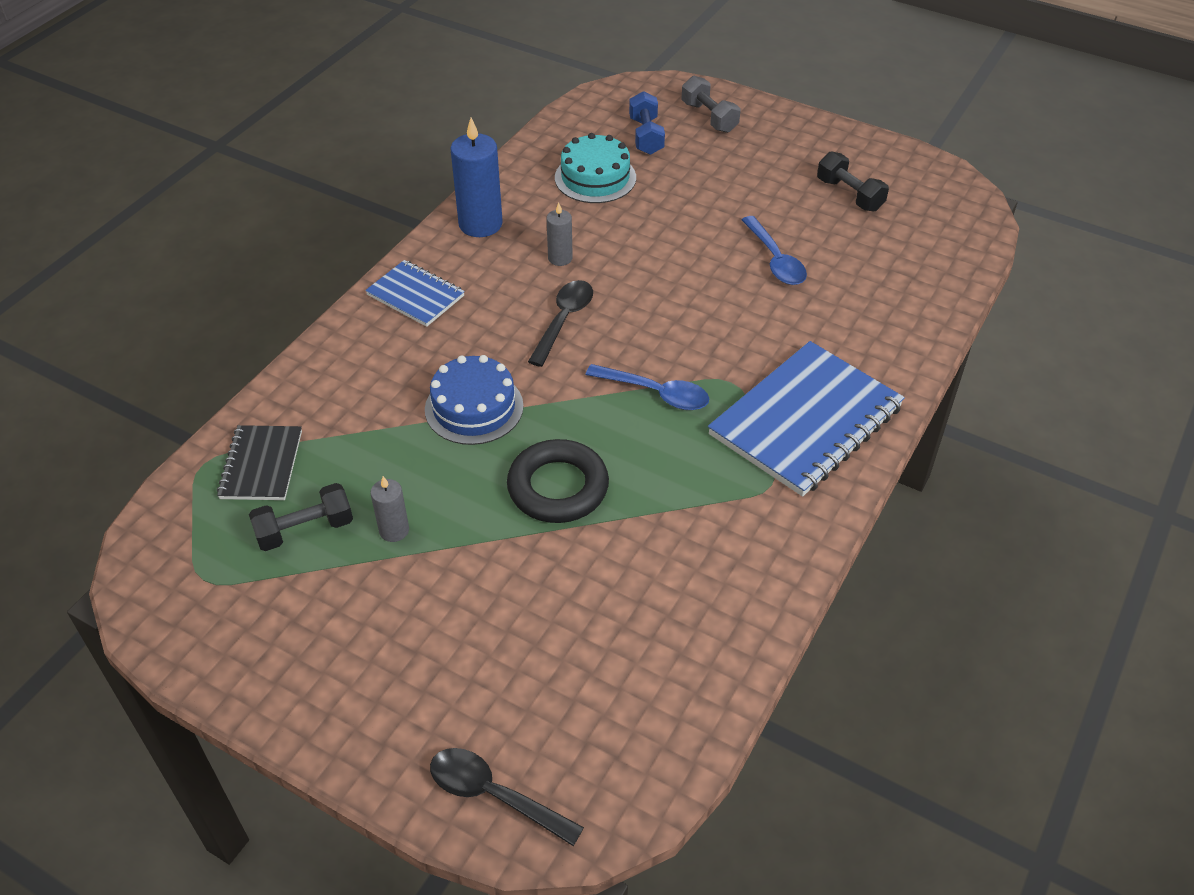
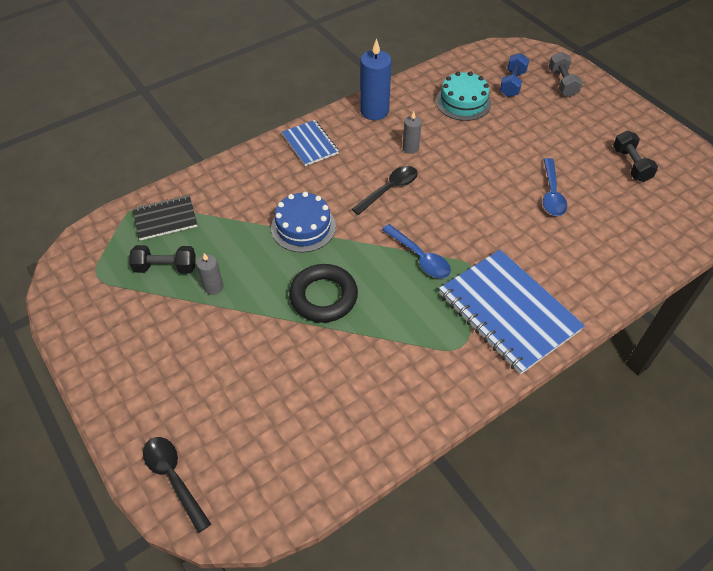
camera: 25 degrees right, 5 degrees up
black notebook [217,425,302,500] -> black notebook turned 45 degrees clockwise [133,195,197,240]
blue notebook [708,341,905,497] -> blue notebook turned 75 degrees clockwise [439,250,585,374]

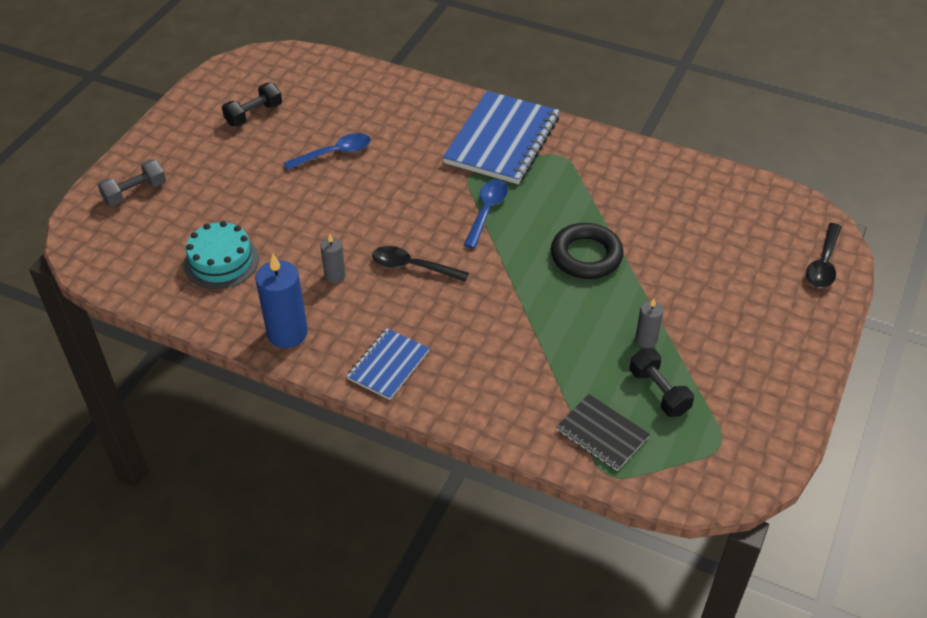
camera: 120 degrees left, 5 degrees down
blue cake [271,192,336,253] -> none
blue dumbbell [500,53,529,97] -> none

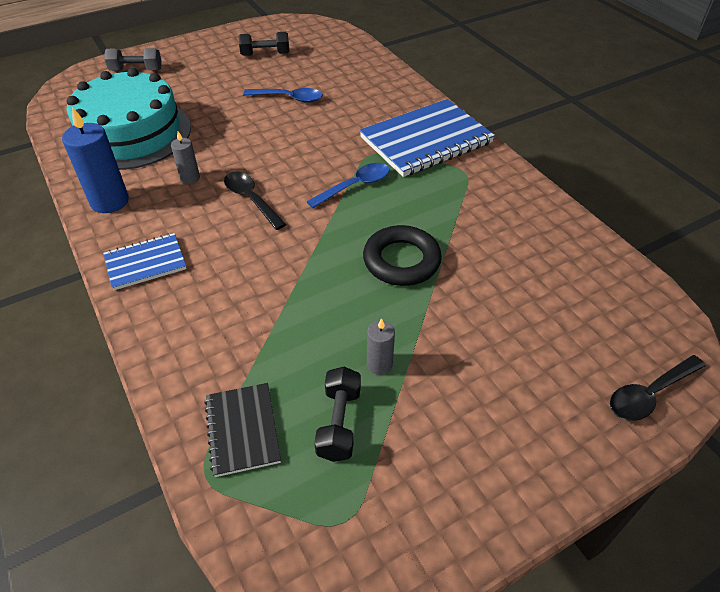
camera: 35 degrees right, 0 degrees up
turquoise cake [184,221,259,289] -> turquoise cake [67,68,191,170], size x1.82

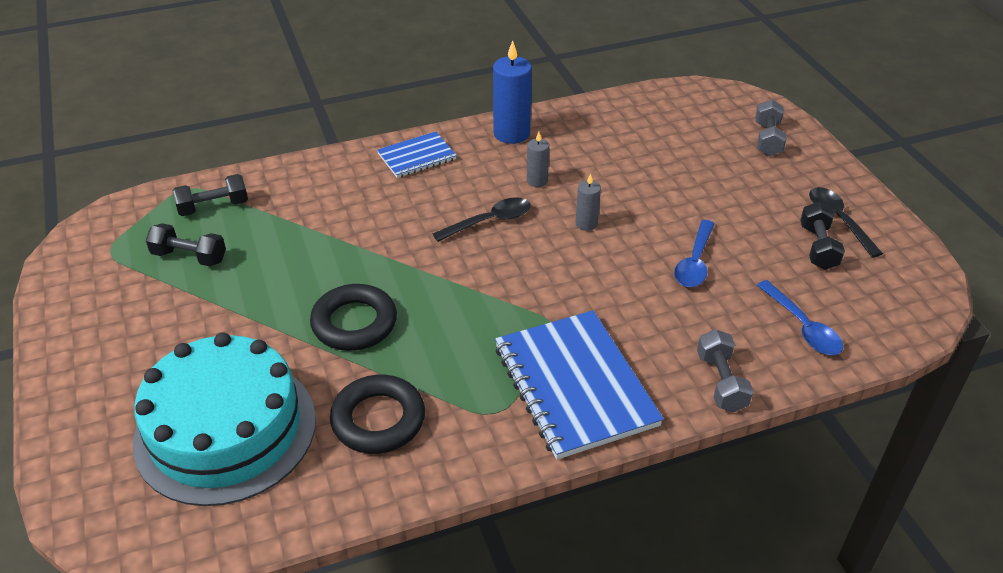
camera: 100 degrees right, 5 degrees down
turquoise cake [67,68,191,170] -> turquoise cake moved to [133,332,316,506]
blue notebook [103,233,187,290] -> blue notebook turned 75 degrees clockwise [377,131,457,178]
black notebook [204,383,281,477] -> black dumbbell [172,174,248,216]
blue spoon [306,163,389,208] -> blue spoon moved to [757,280,843,355]
grey candle [367,318,395,375] -> grey candle moved to [575,173,601,231]
black spoon [610,355,706,421] -> black spoon moved to [809,187,883,258]
none -> black ring [330,375,425,454]
none -> grey dumbbell [697,329,753,412]

